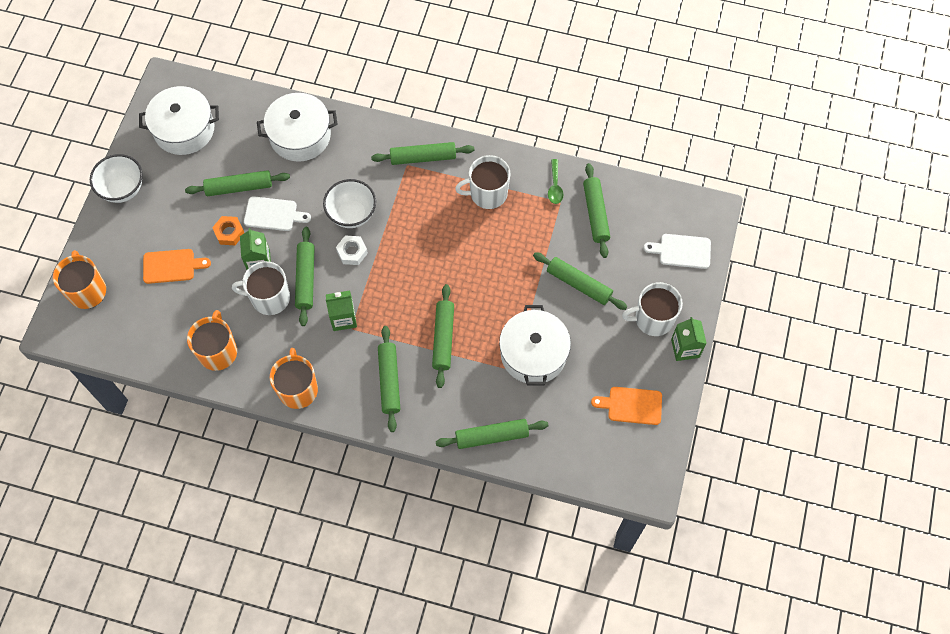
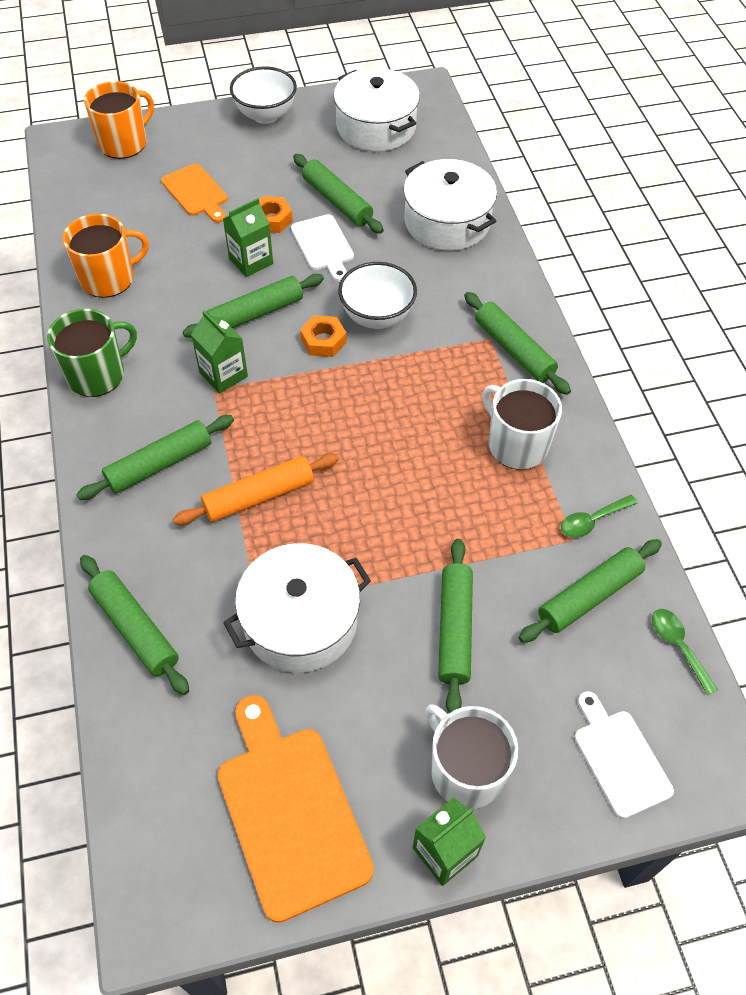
camera: 60 degrees right, 10 degrees down
white mug [232,261,290,315] -> none
orange mug [270,348,318,409] -> green mug [47,309,137,397]
white nut [336,235,368,265] -> orange nut [300,315,347,357]
green rolling pin [432,284,454,388] -> orange rolling pin [173,453,339,525]
orange cutting board [591,387,662,425] -> orange cutting board [218,695,374,923], size x1.69
none -> green spoon [652,609,718,695]

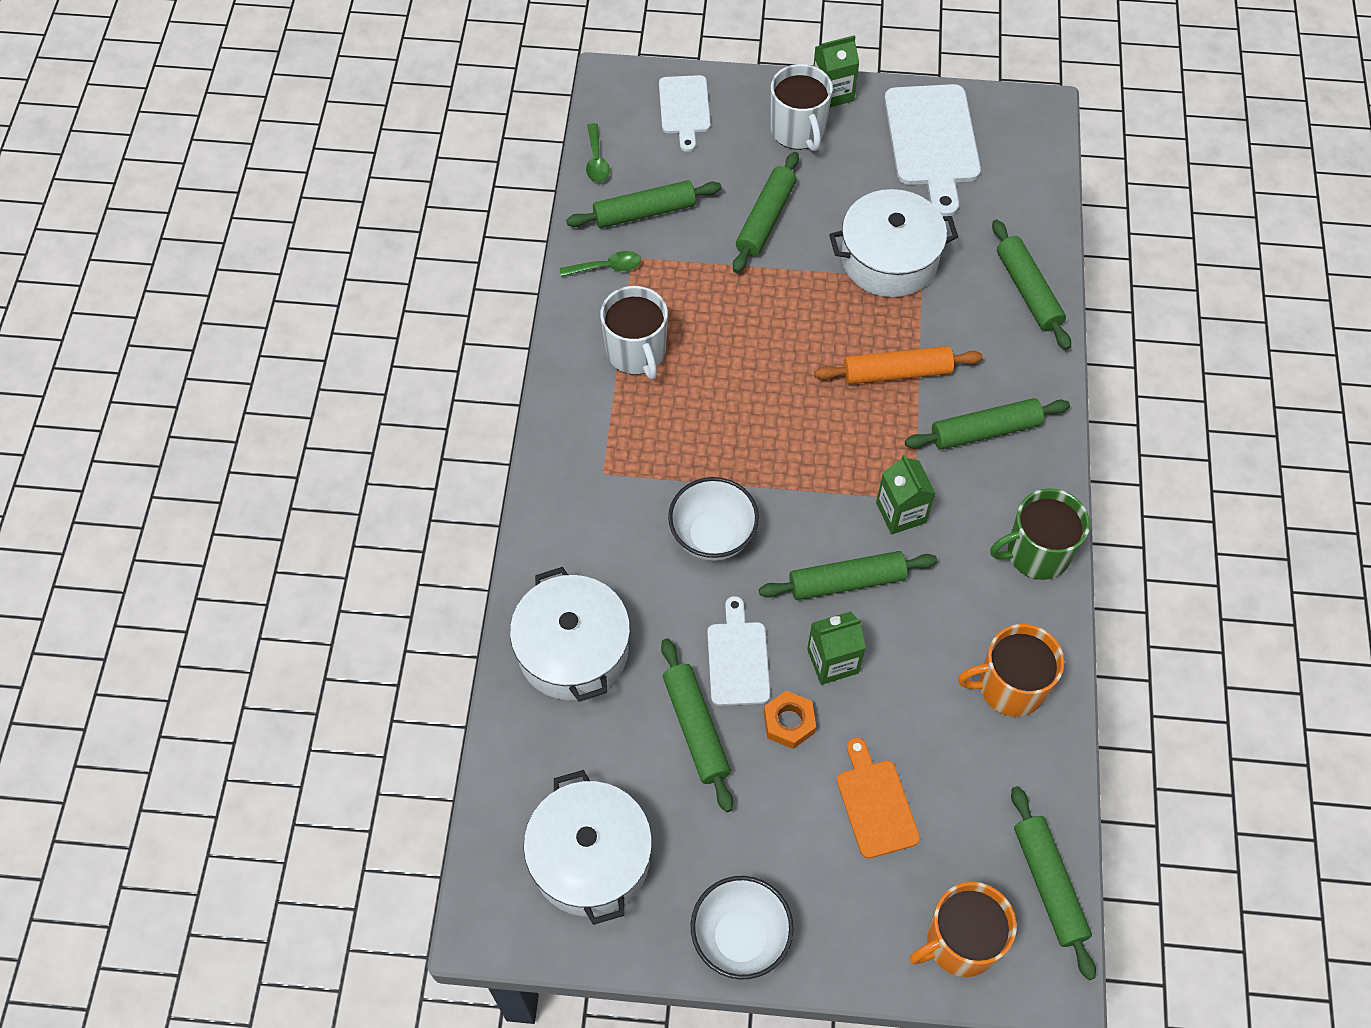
camera: 160 degrees left, 5 degrees up
orange cutting board [218,695,374,923] -> white cutting board [884,84,981,216]
orange nut [300,315,347,357] -> none
green rolling pin [464,292,571,395] -> green rolling pin moved to [1011,786,1096,980]

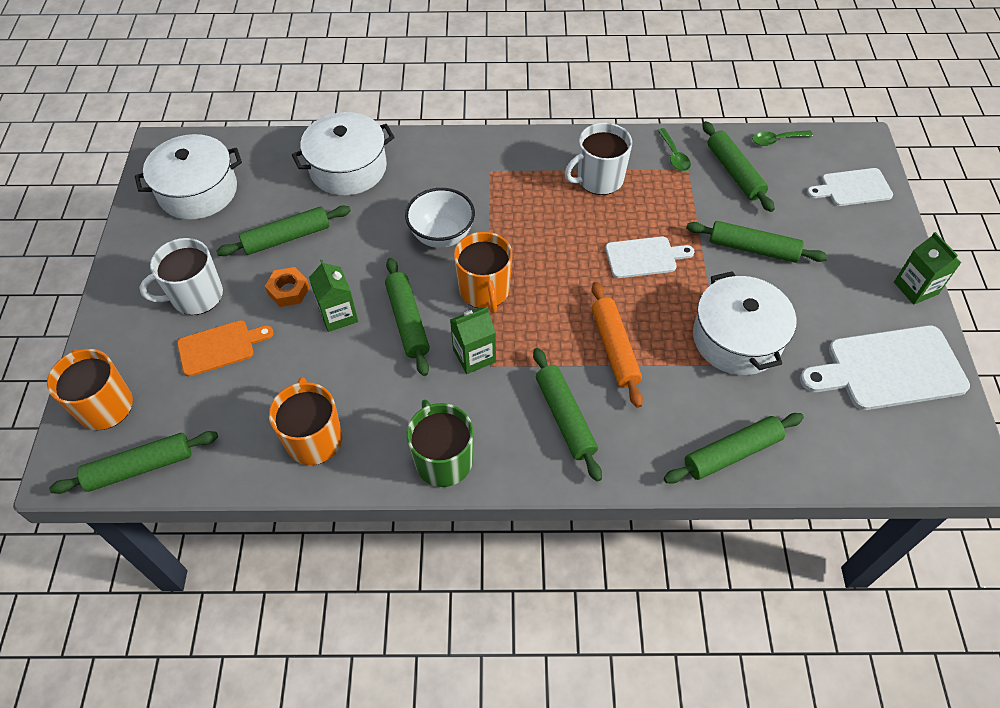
camera: 85 degrees right, 5 degrees down
white bowl [691,876,794,980] -> none
white cutting board [707,596,770,706] -> white cutting board moved to [605,236,694,278]
white mug [771,64,833,151] -> white mug moved to [139,238,223,315]
none -> orange mug [454,232,513,313]

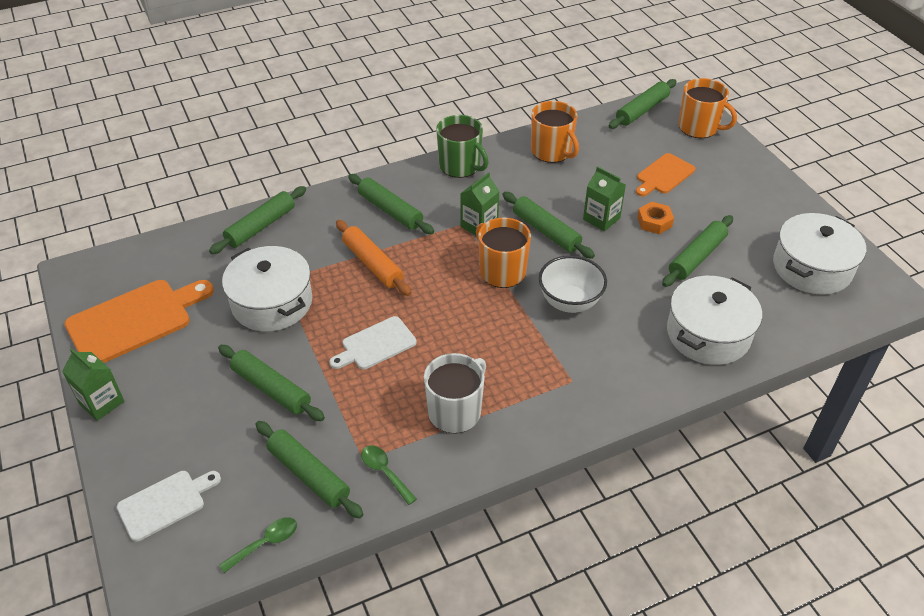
camera: 155 degrees right, 10 degrees down
white mug [139,238,223,315] -> none
green rolling pin [686,221,828,263] -> green rolling pin turned 45 degrees clockwise [218,345,325,421]
white cutting board [800,325,970,410] -> orange cutting board [64,280,214,363]

